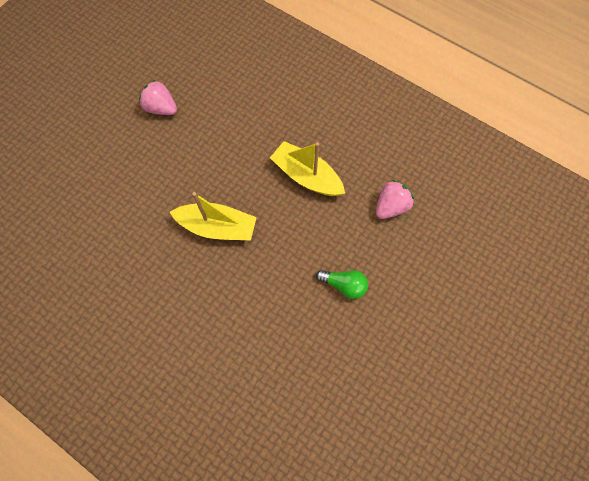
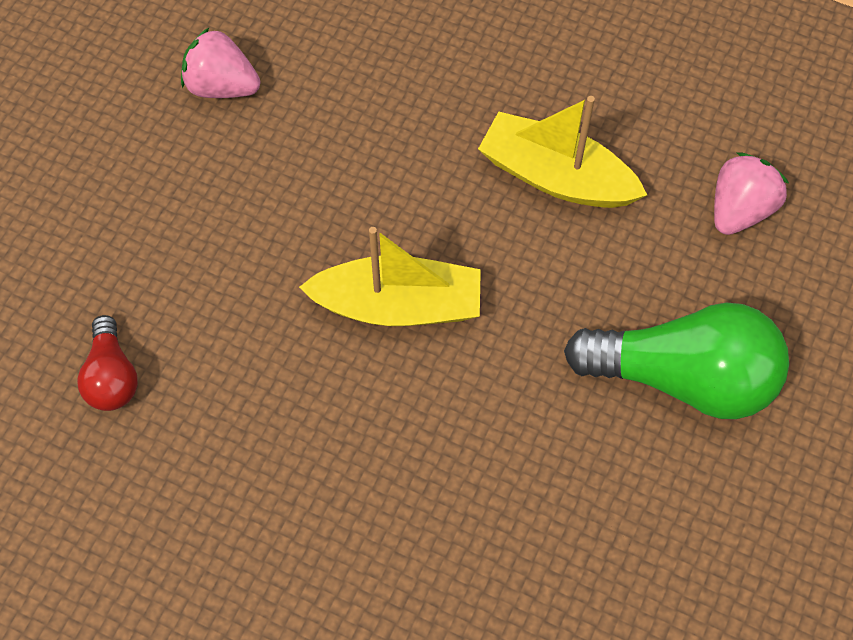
camera: 10 degrees left, 5 degrees down
green light bulb [316,270,368,299] -> green light bulb [564,302,789,419], size x1.96
none -> red light bulb [77,315,138,411]

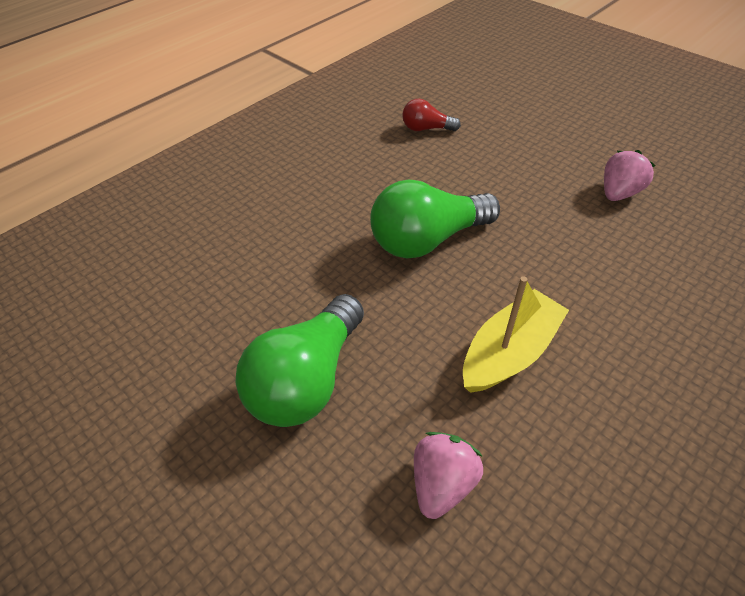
camera: 110 degrees right, 15 degrees down
yellow boat [299,227,481,326] -> green light bulb [370,180,500,259]
pink strawberry [714,152,789,235] -> pink strawberry turned 120 degrees counterclockwise [414,432,483,519]

